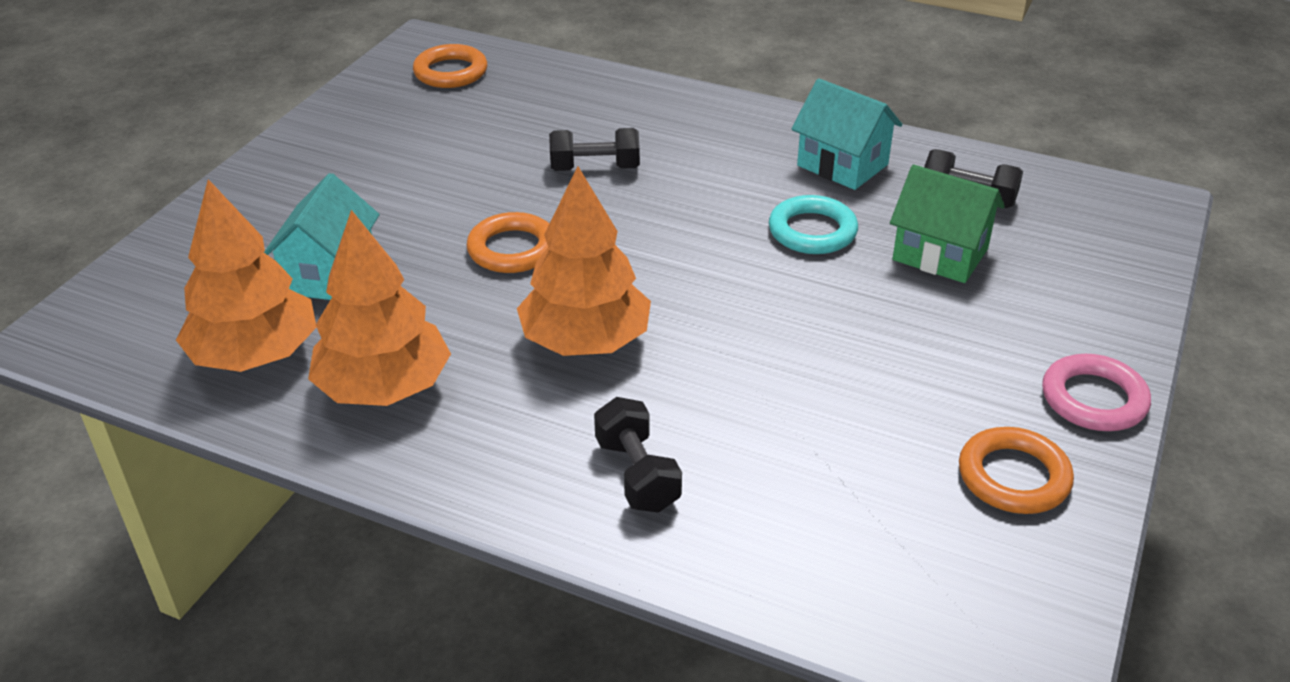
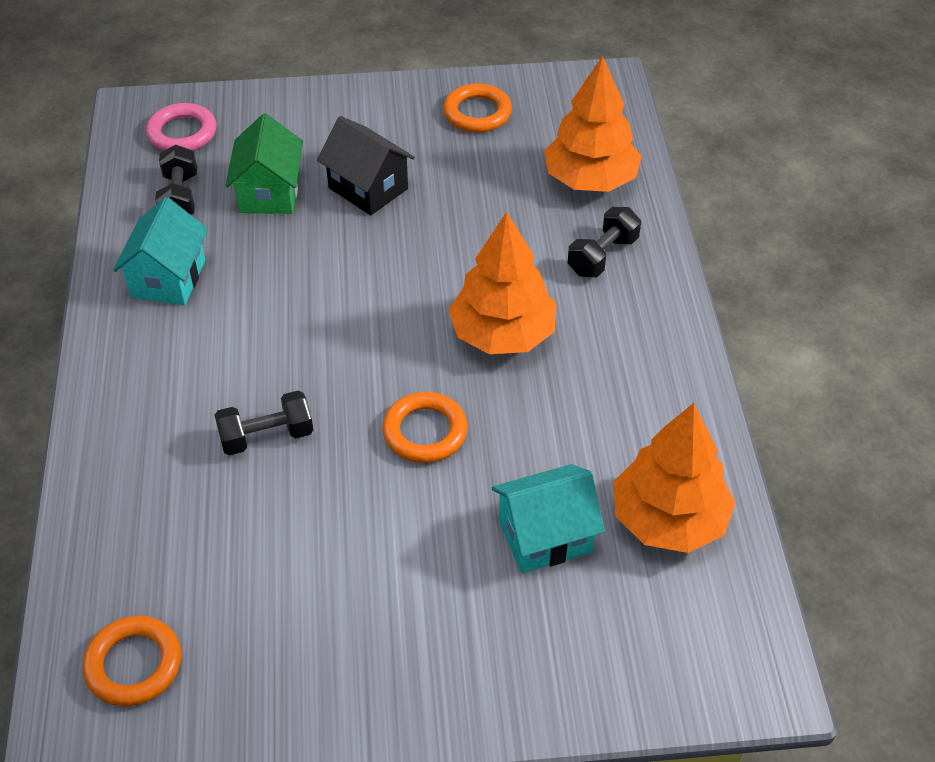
camera: 120 degrees left, 10 degrees up
orange tree [308,210,451,406] -> orange tree moved to [544,56,642,192]
black dumbbell [549,128,640,171] -> black dumbbell turned 75 degrees counterclockwise [215,390,313,455]
turquoise ring [769,195,858,254] -> none
pink ring [1042,354,1151,431] -> pink ring moved to [146,103,216,151]
none -> black house [317,116,415,215]

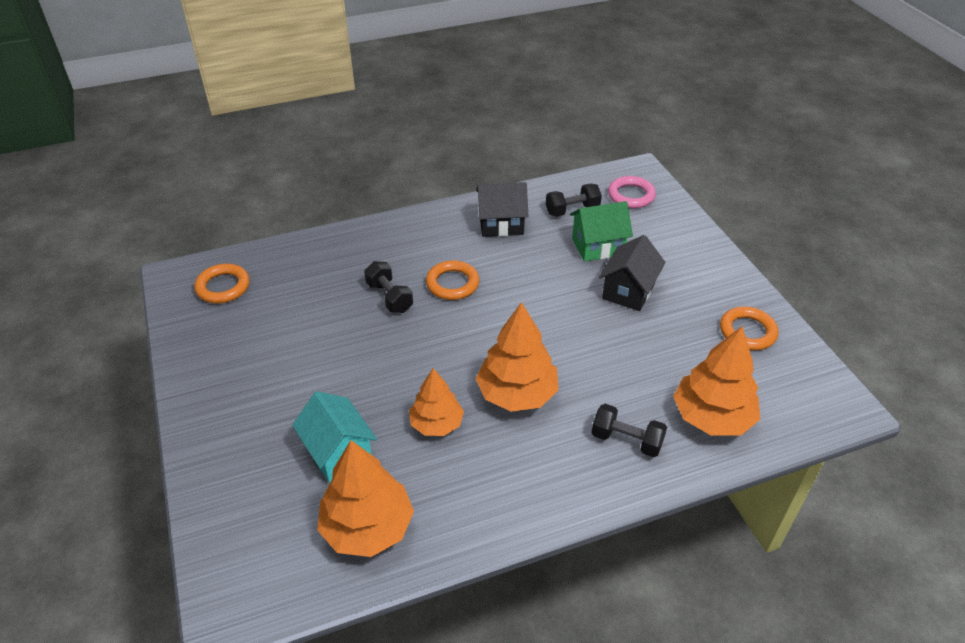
camera: 75 degrees right, 5 degrees down
turquoise house [113,197,208,305] -> black house [476,182,528,237]
orange ring [382,392,468,463] -> orange ring moved to [426,260,479,300]
none -> orange tree [409,368,464,436]

